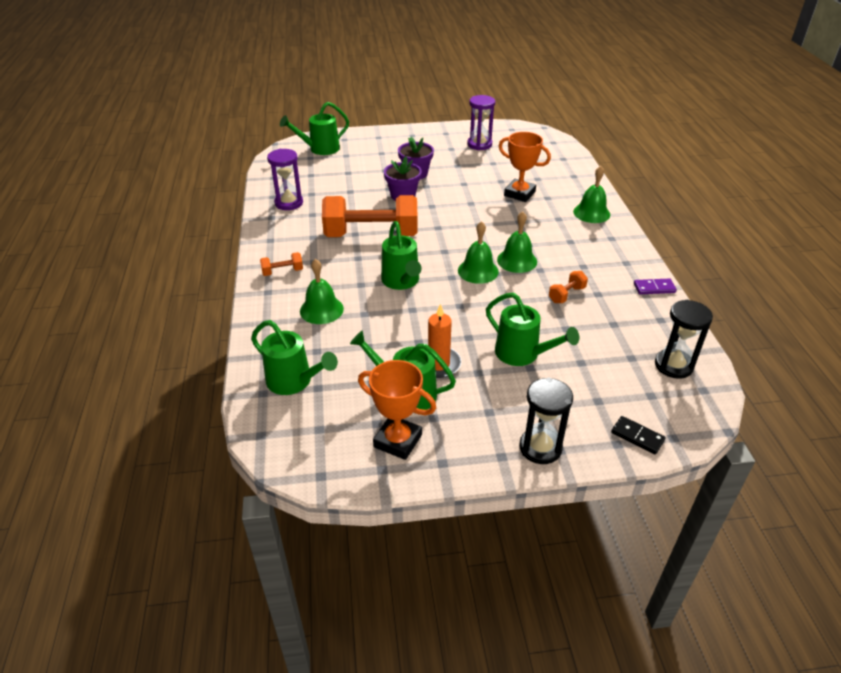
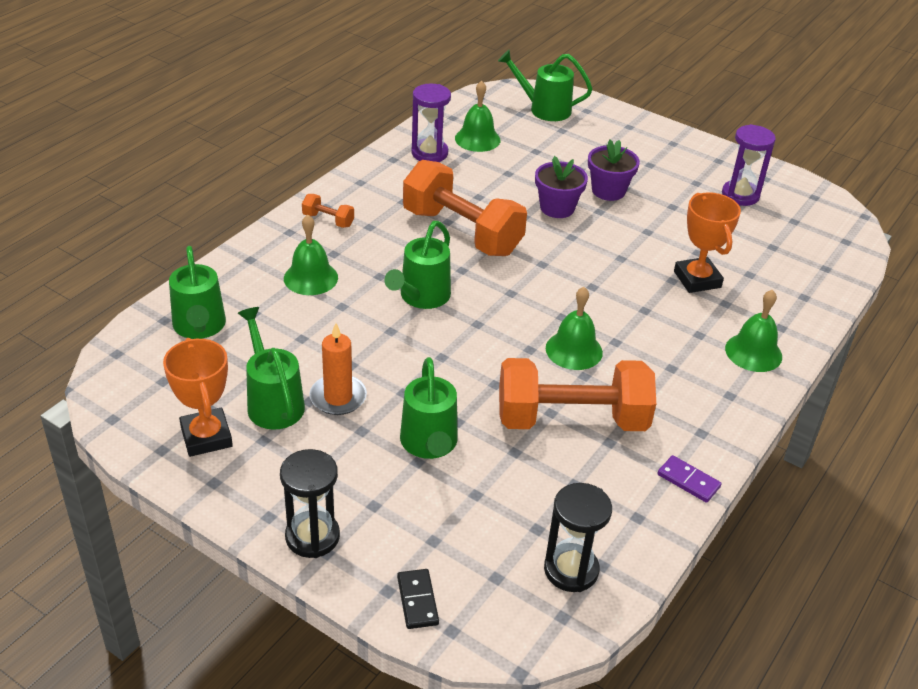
camera: 40 degrees right, 0 degrees up
green bell [458,221,499,284] -> green bell moved to [455,81,500,152]
orange dumbbell [549,271,588,303] -> orange dumbbell [499,358,656,431], size x2.45

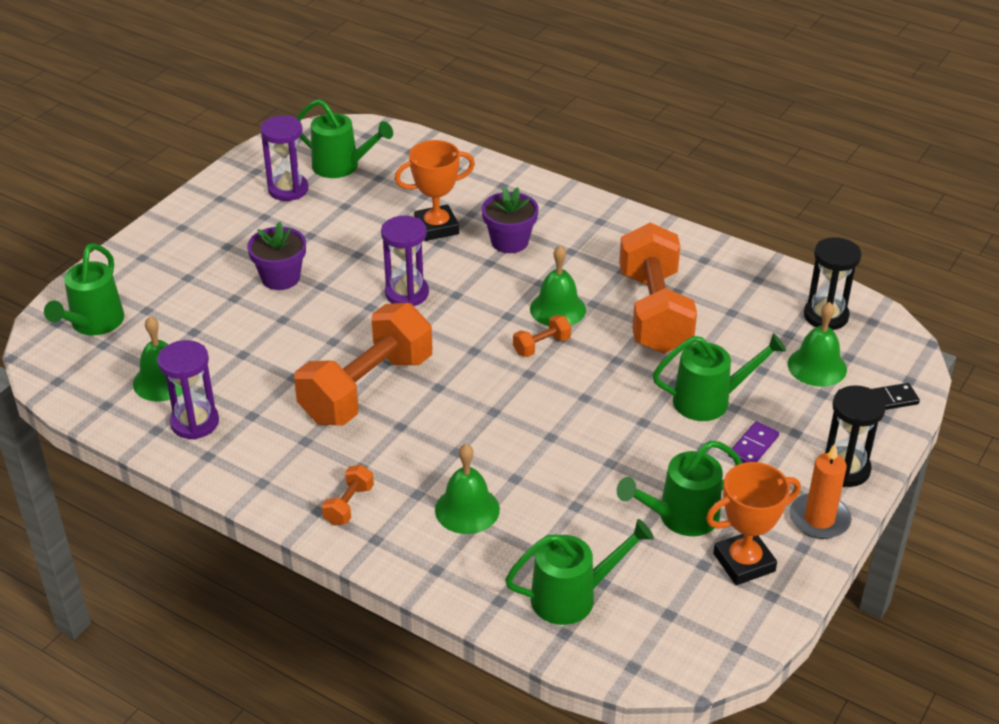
camera: 90 degrees left, 0 degrees up
orange candle [309,323,367,415] -> orange candle moved to [789,444,851,539]
green watering can [385,221,451,309] -> green watering can moved to [296,99,393,178]
purple flower pot [535,156,588,218] -> purple flower pot moved to [482,187,539,253]
purple domino [658,455,722,503] -> purple domino moved to [728,421,779,463]
green bell [725,289,782,372] -> green bell moved to [788,302,847,387]
none -> purple hourglass [381,216,429,306]
none -> orange dumbbell [513,315,571,357]

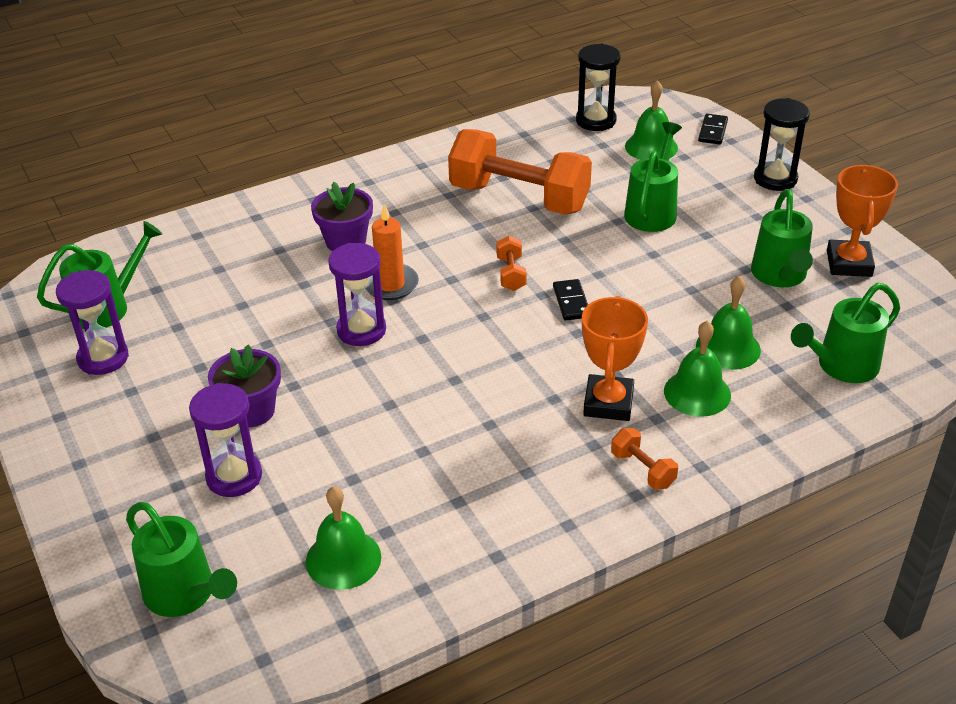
camera: 60 degrees left, 0 degrees up
purple hourglass [157,340,219,439] -> purple hourglass moved to [189,383,262,497]
orange dumbbell [294,303,432,425] -> none
orange trophy [395,140,475,241] -> orange trophy moved to [582,296,648,421]
green watering can [505,519,654,625] -> green watering can turned 135 degrees counterclockwise [791,283,900,383]
green bell [530,245,586,326] -> green bell moved to [696,276,761,370]
purple domino [728,421,779,463] -> none
orange candle [789,444,851,539] -> orange candle moved to [365,204,419,300]
none -> black domino [553,279,588,320]

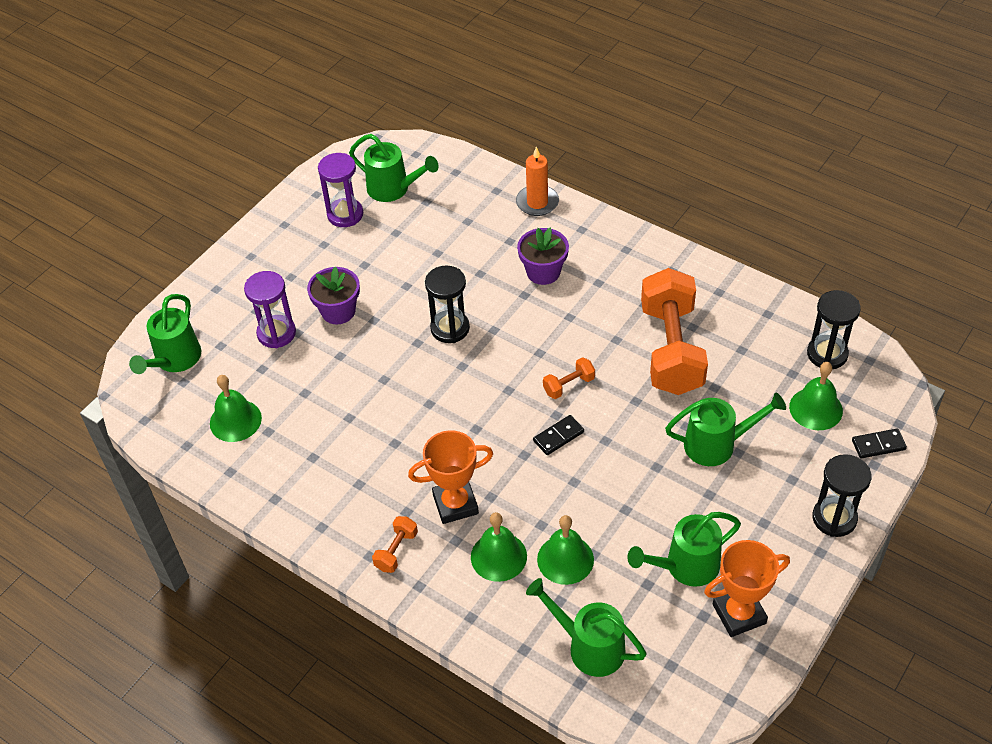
camera: 65 degrees right, 10 degrees up
purple hourglass [328,243,386,346] -> black hourglass [425,266,470,343]
orange candle [365,204,419,300] -> orange candle moved to [516,147,559,216]

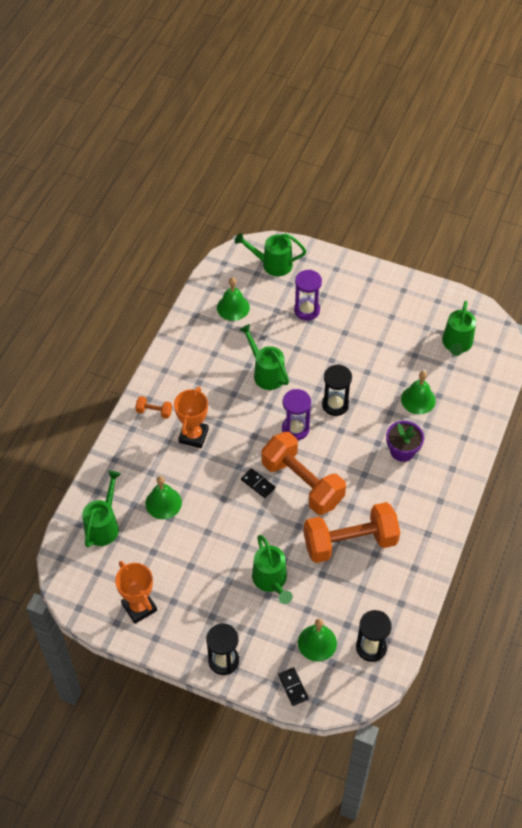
camera: 75 degrees right, 5 degrees up
purple flower pot [307,267,360,324] -> none
purple hourglass [318,153,363,227] -> purple hourglass moved to [282,389,311,440]
orange trophy [408,430,493,524] -> orange trophy turned 45 degrees clockwise [174,387,209,448]
green bell [471,512,527,582] -> green bell moved to [401,371,436,414]
orange candle [516,147,559,216] -> none
orange dumbbell [543,357,595,399] -> orange dumbbell [262,432,346,515], size x2.45
green watering can [627,512,741,587] -> green watering can moved to [239,324,289,390]

